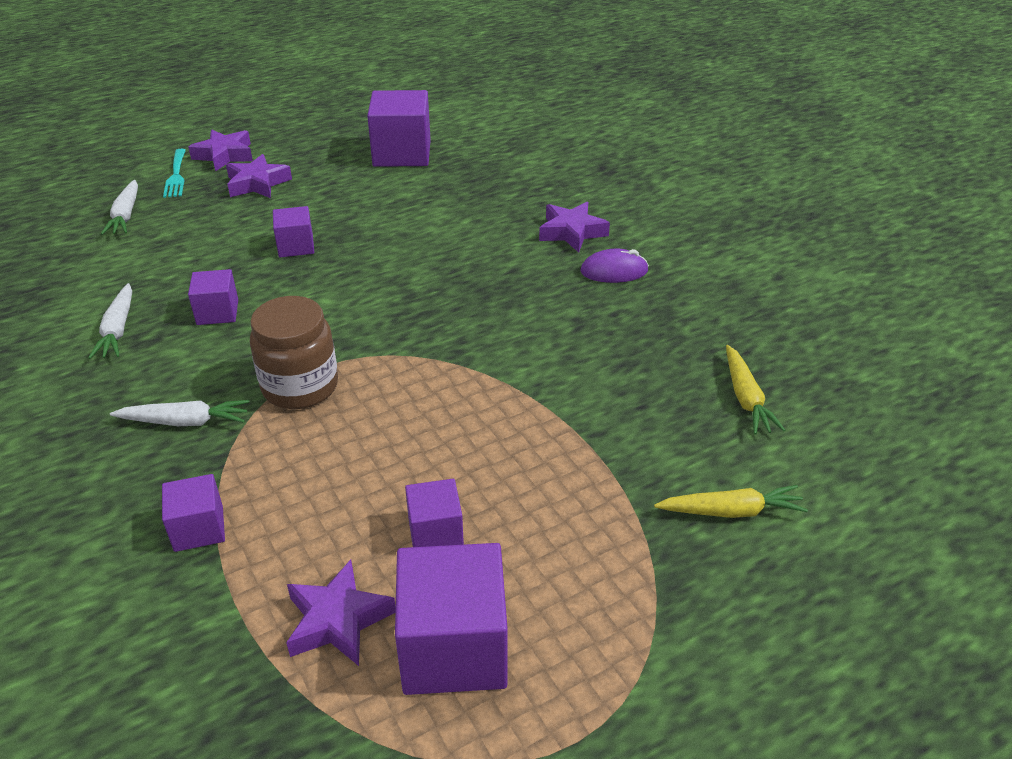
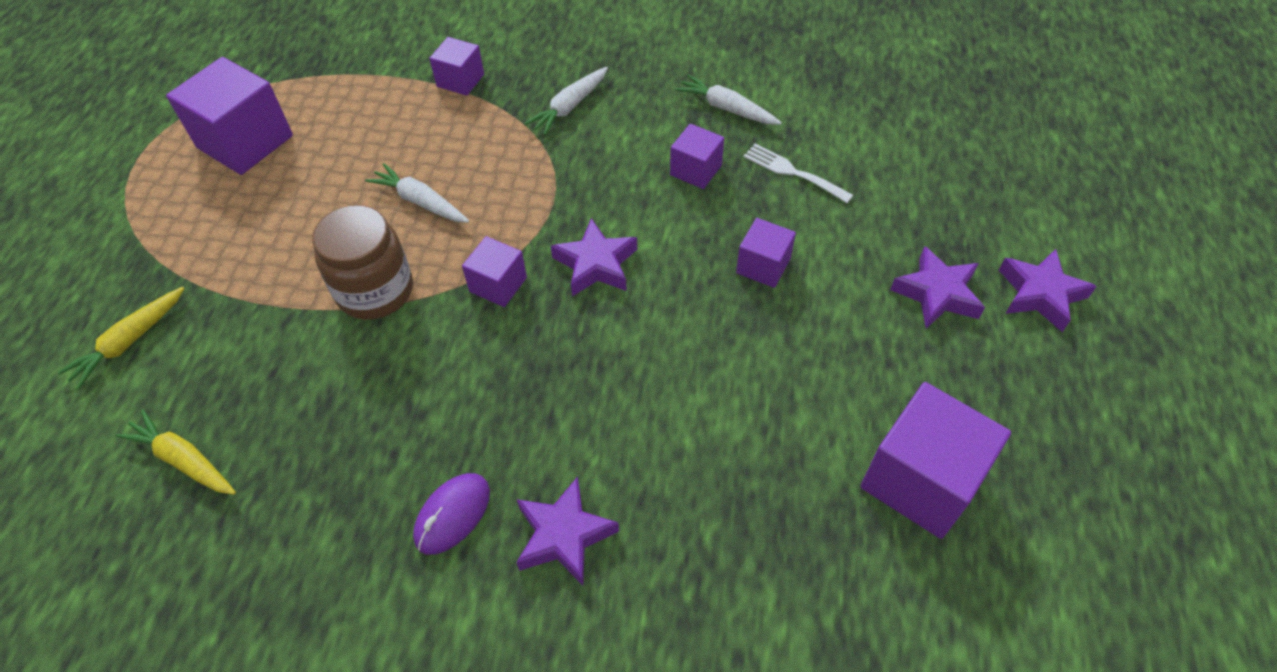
camera: 130 degrees right, 15 degrees up
white carrot [101,180,138,235] -> white carrot moved to [365,163,469,223]
turquoise fork [163,149,186,198] -> none
brown jar [250,296,338,409] -> brown jar moved to [312,205,413,320]
purple star [286,560,396,666] -> purple star moved to [551,218,637,296]
purple cube [405,479,464,547] -> purple cube moved to [462,236,527,307]
none -> white fork [743,144,853,203]

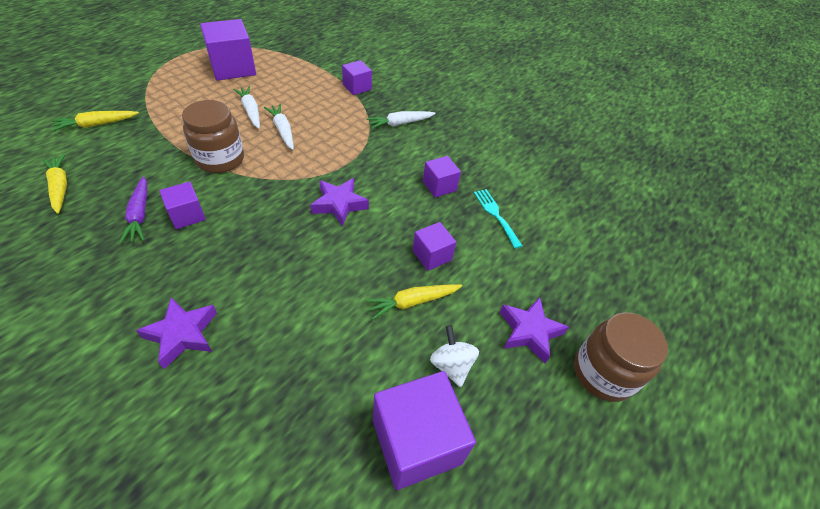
camera: 25 degrees right, 5 degrees down
purple mouse [413,473,490,555] -> none
purple cube [462,236,527,307] -> purple cube moved to [159,182,206,229]
white carrot [675,74,782,125] -> white carrot moved to [233,86,260,129]
white fork [743,144,853,203] -> turquoise fork [474,189,522,249]
purple star [999,249,1097,332] -> brown jar [574,312,668,402]
none -> purple carrot [119,176,147,243]
none -> yellow carrot [366,284,462,320]
none -> white spinning top [430,325,479,387]

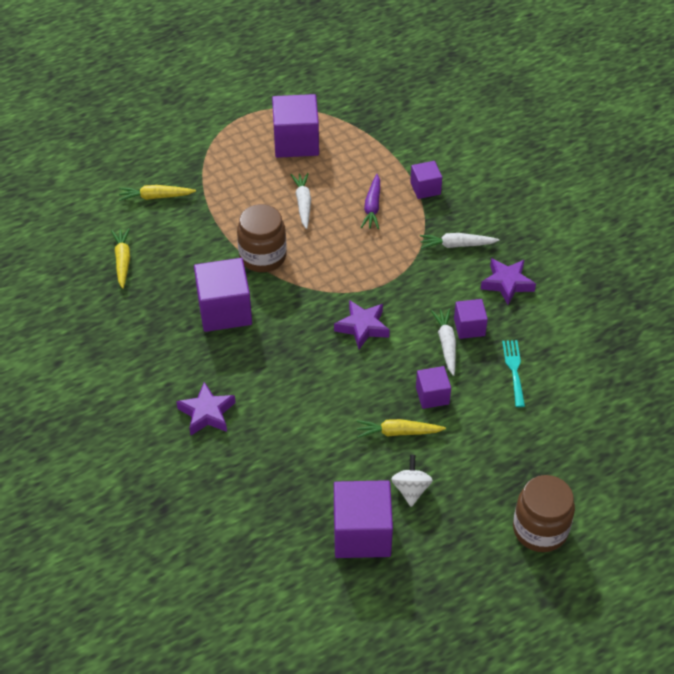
camera: 25 degrees right, 0 degrees up
purple carrot [119,176,147,243] -> purple carrot moved to [361,174,380,229]
purple cube [159,182,206,229] -> purple cube [194,258,252,332], size x1.82
white carrot [264,104,294,150] -> white carrot moved to [431,309,456,376]
purple star [500,297,569,363] -> purple star moved to [481,258,536,305]

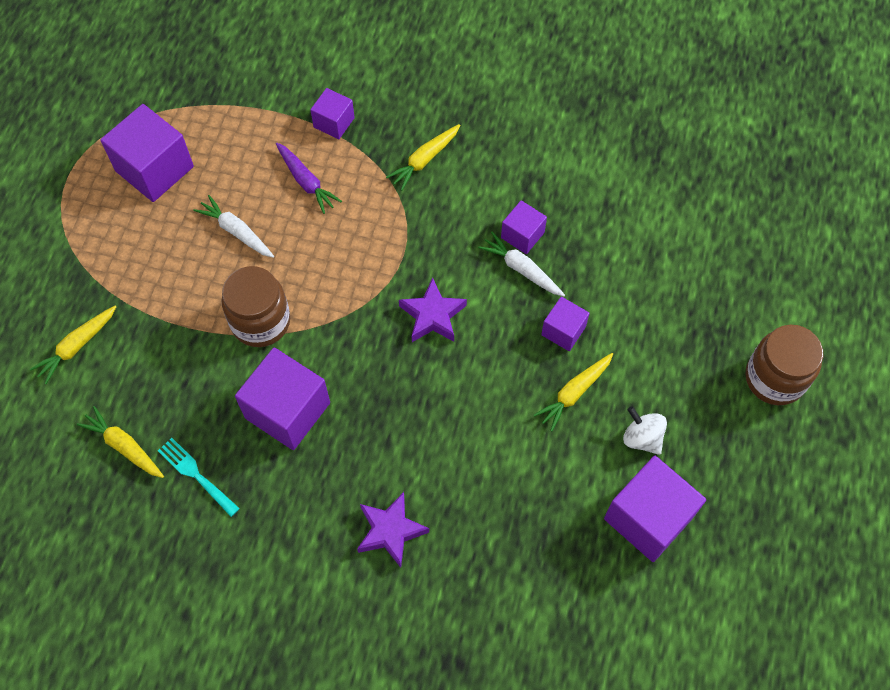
camera: 45 degrees left, 15 degrees up
white carrot [420,233,499,249] -> yellow carrot [386,124,460,190]
purple star [481,258,536,305] -> none
turquoise fork [502,340,525,407] -> turquoise fork moved to [158,438,240,517]

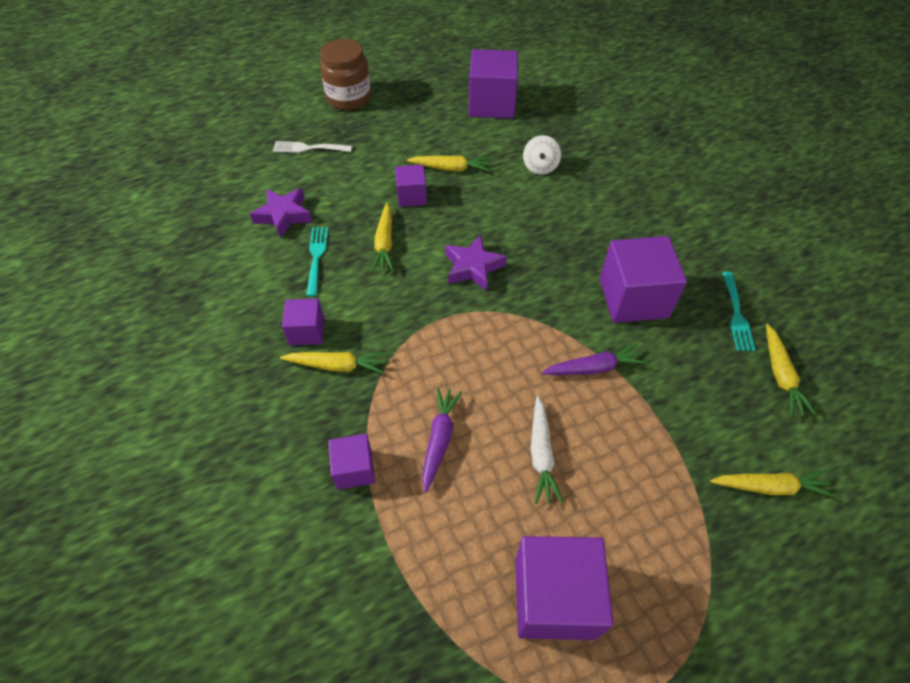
camera: 130 degrees left, 10 degrees down
brown jar [221,266,290,347] -> purple carrot [541,343,647,375]
purple star [357,492,429,568] -> purple star moved to [250,188,313,238]
white carrot [478,232,565,297] -> yellow carrot [371,203,394,271]
purple cube [501,200,547,254] -> purple cube moved to [282,298,324,345]
white spinning top [623,406,667,455] -> white spinning top moved to [523,135,561,175]
none -> white fork [272,141,352,153]
none -> turquoise fork [306,227,328,297]

